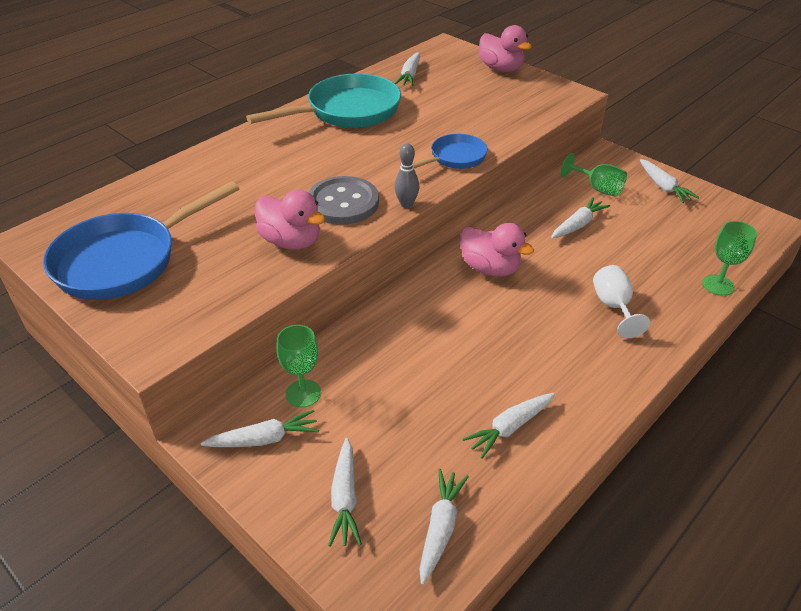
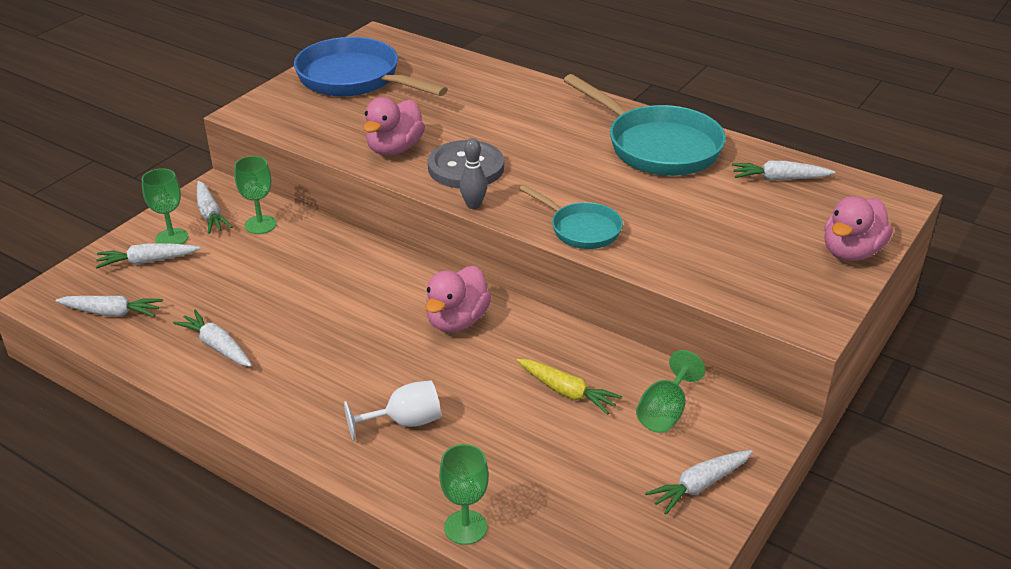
camera: 80 degrees right, 5 degrees down
blue pan [413,134,488,169] -> turquoise pan [519,184,623,249]
white carrot [551,197,610,238] -> yellow carrot [517,359,622,415]
none -> green goblet [141,168,189,244]

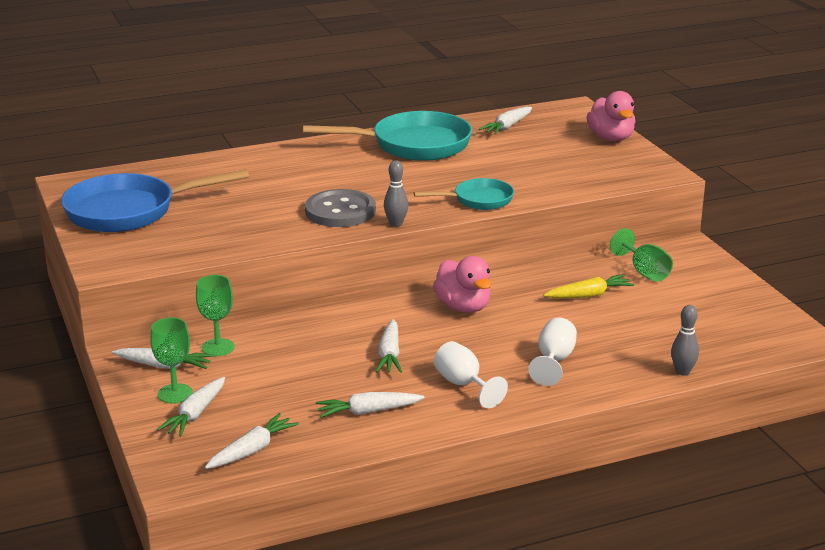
camera: 55 degrees left, 10 degrees down
pink duck [363,97,425,155] -> none
green goblet [439,444,489,545] -> grey bowling pin [671,305,699,376]
white carrot [645,450,753,515] -> white carrot moved to [376,319,402,373]
none -> white goblet [434,341,508,408]

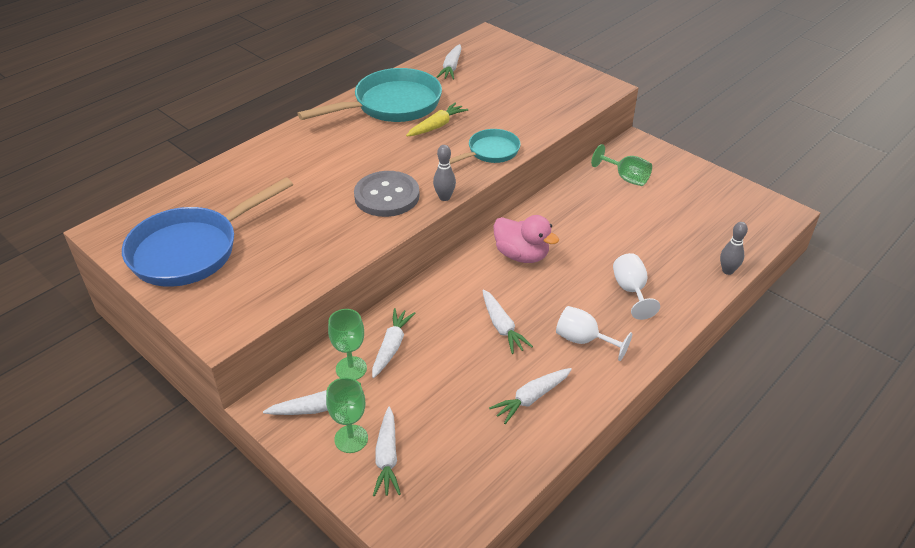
camera: 25 degrees left, 15 degrees up
white carrot [205,413,299,469] -> white carrot moved to [372,308,415,378]
yellow carrot [544,274,634,298] -> yellow carrot moved to [406,102,468,136]
pink duck [587,91,635,141] -> none

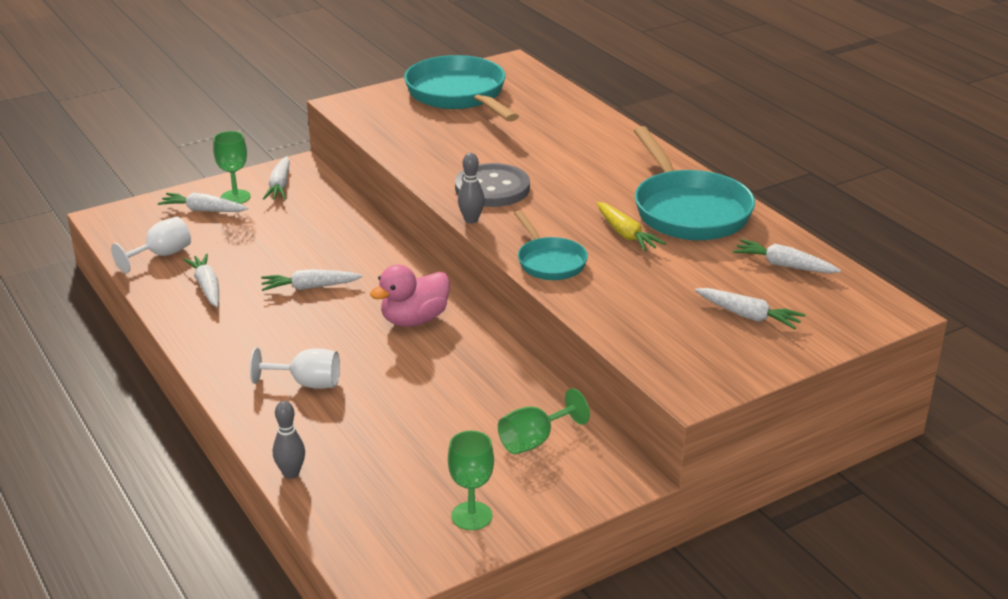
camera: 105 degrees right, 10 degrees down
blue pan [122,177,293,287] -> turquoise pan [404,55,519,122]
green goblet [328,309,367,380] -> green goblet moved to [448,431,494,530]
white carrot [372,308,415,378] -> white carrot moved to [695,288,805,329]
white goblet [556,306,632,361] -> white goblet moved to [111,217,191,273]

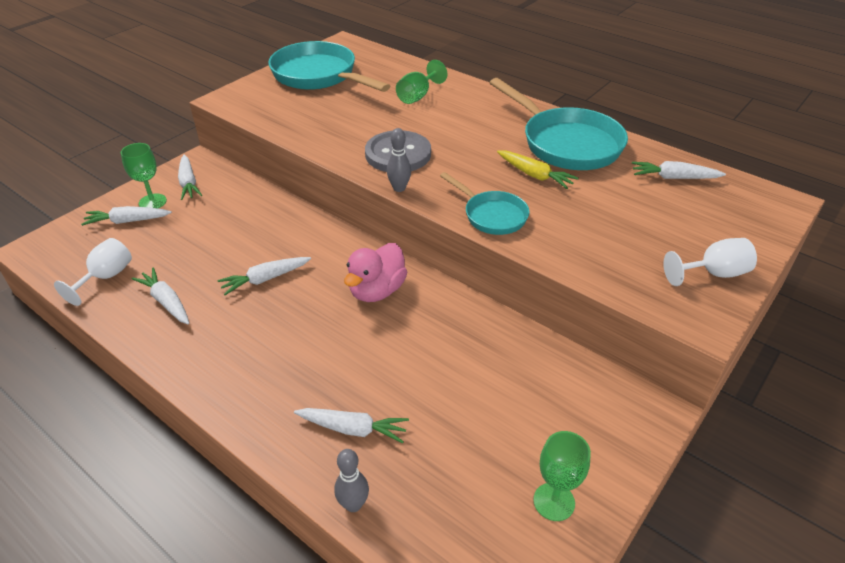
camera: 20 degrees left, 10 degrees up
white goblet [250,348,340,389] -> white goblet moved to [663,238,757,286]
green goblet [498,388,590,454] -> green goblet moved to [396,60,447,104]
white carrot [695,288,805,329] -> white carrot moved to [294,408,409,443]

